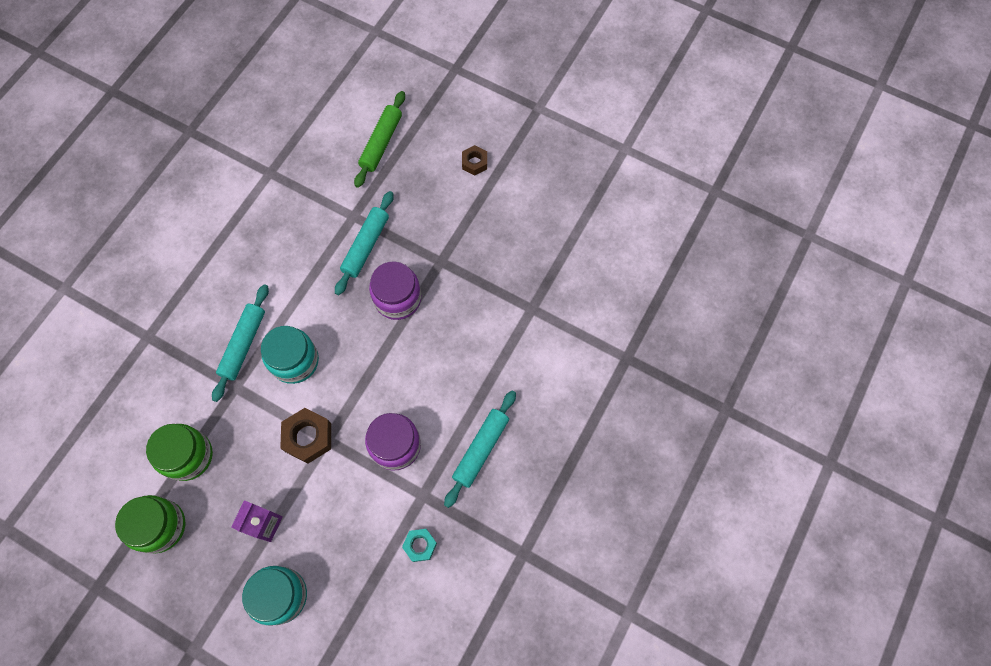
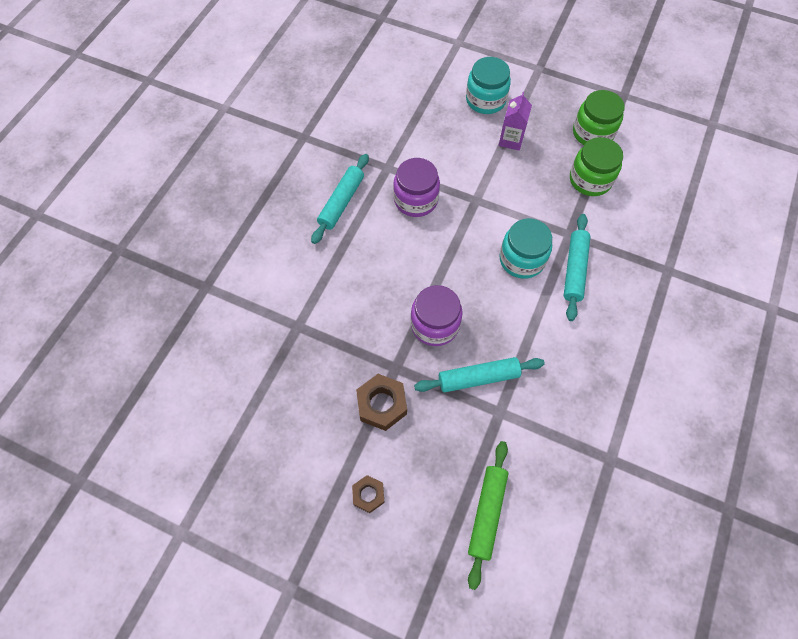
camera: 175 degrees right, 5 degrees down
brown nut [280,408,331,464] -> brown nut moved to [356,374,407,431]
turquoise rolling pin [335,191,394,295] -> turquoise rolling pin turned 60 degrees clockwise [414,357,545,392]
turquoise nut [402,529,437,562] -> none

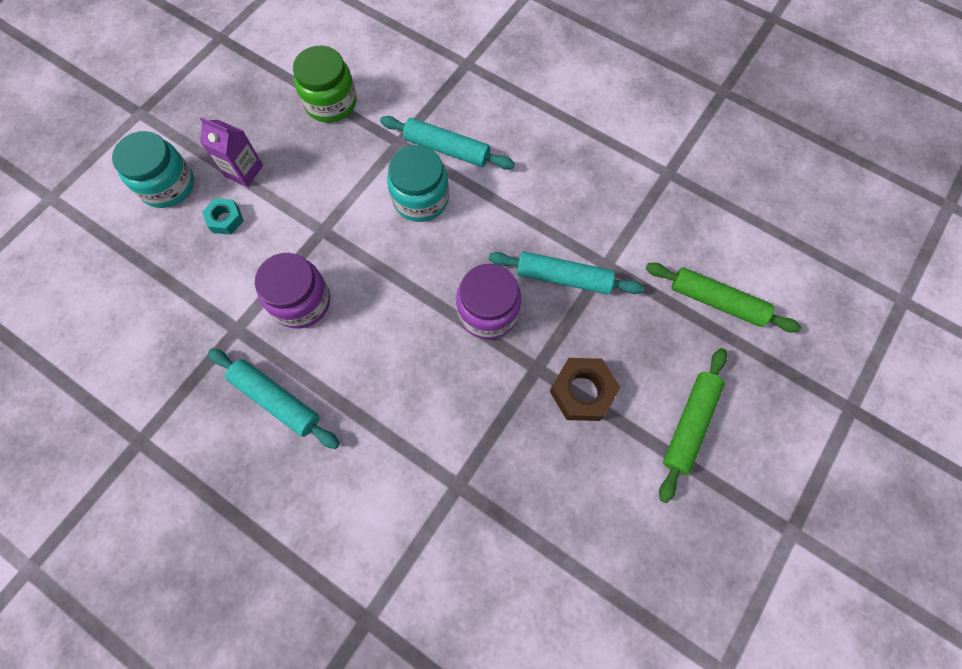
camera: 80 degrees left, 5 degrees up
brown nut [352,475,385,513] -> green rolling pin [659,348,727,503]
turquoise rolling pin [414,357,545,392] -> turquoise rolling pin turned 75 degrees counterclockwise [488,251,644,294]
green jar [573,90,625,145] -> none
none -> turquoise nut [202,198,244,235]

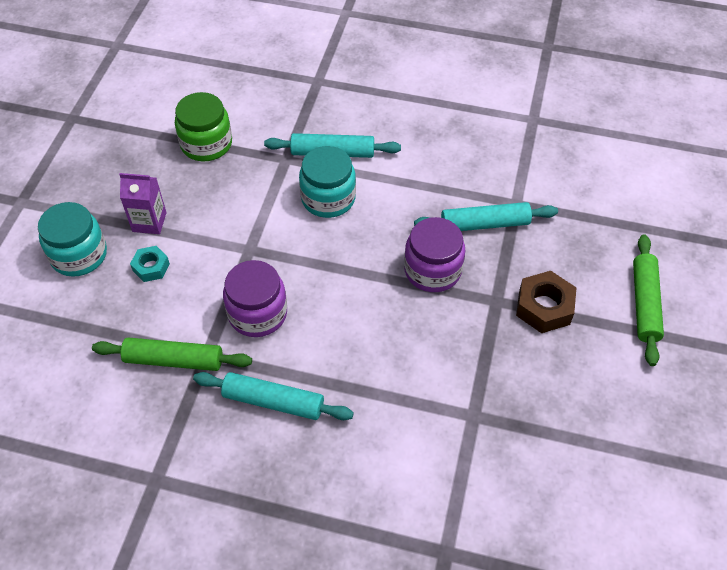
camera: 20 degrees left, 15 degrees down
green rolling pin [646,263,801,333] -> green rolling pin moved to [92,338,252,371]

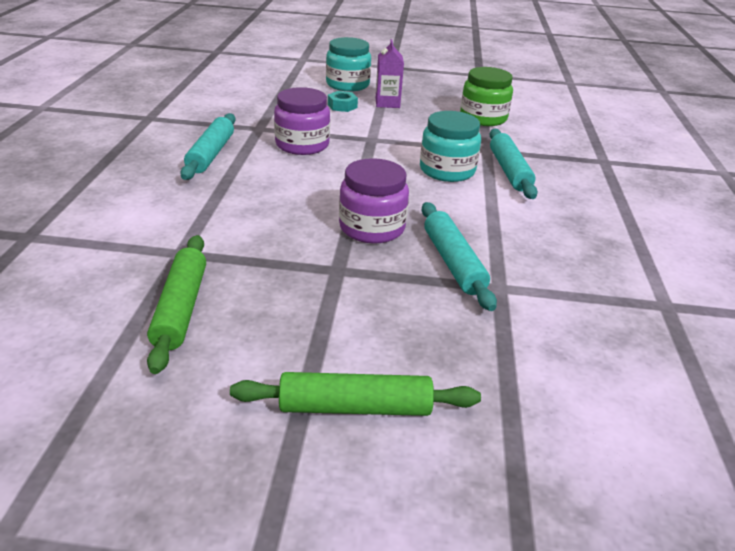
camera: 80 degrees right, 20 degrees down
green rolling pin [92,338,252,371] -> green rolling pin moved to [147,235,206,374]
brown nut [516,271,577,333] -> none

